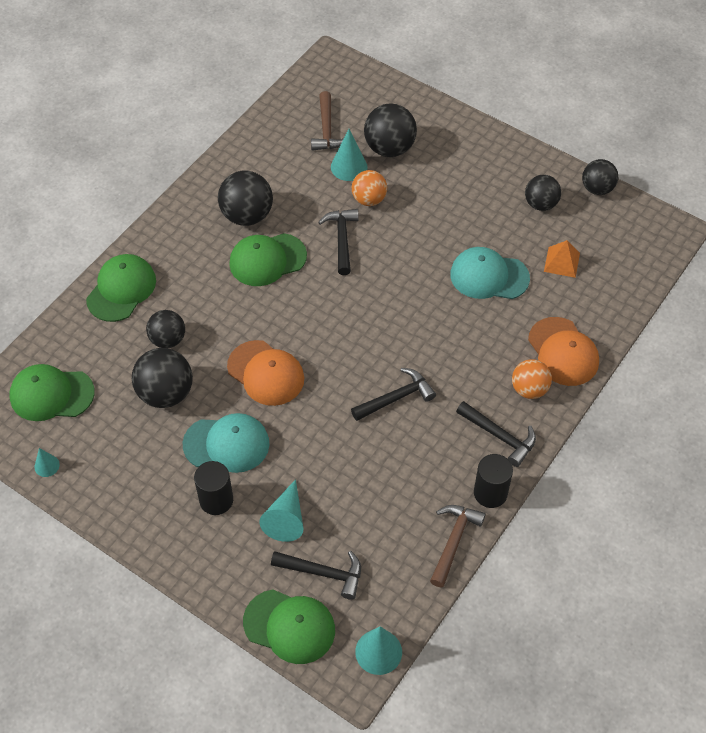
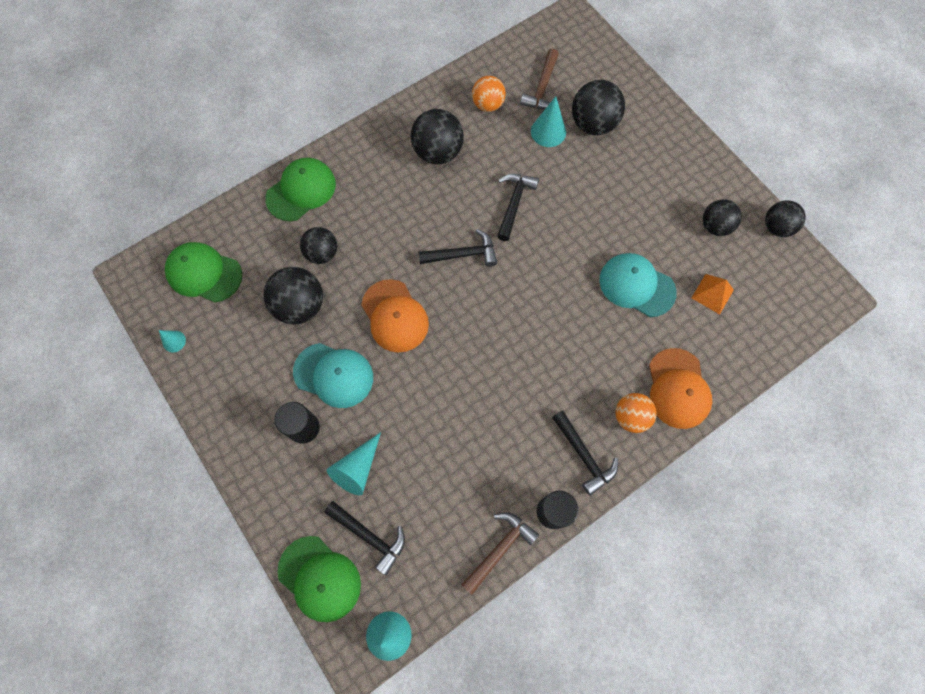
camera: 20 degrees right, 15 degrees up
green cap [229,233,307,286] -> none
black hammer [351,368,436,421] -> black hammer moved to [419,229,497,267]
orange ball [352,170,387,206] -> orange ball moved to [472,76,506,112]

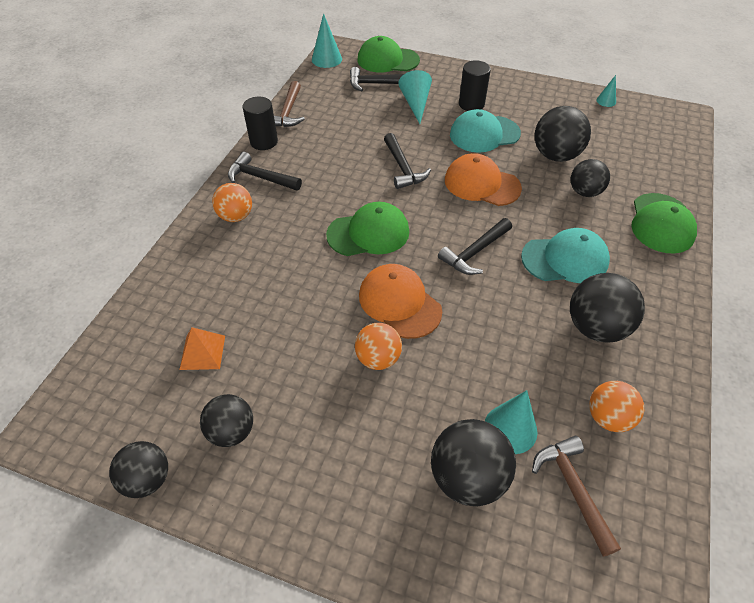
camera: 145 degrees right, 20 degrees down
green cap [165,242,242,303] -> green cap moved to [326,202,409,256]
black hammer [497,174,539,241] -> black hammer moved to [384,133,431,189]
turquoise cap [599,253,677,317] -> turquoise cap moved to [521,228,610,283]
orange cap [649,348,712,429] -> orange cap moved to [359,264,442,339]
none -> orange ball [355,323,402,370]

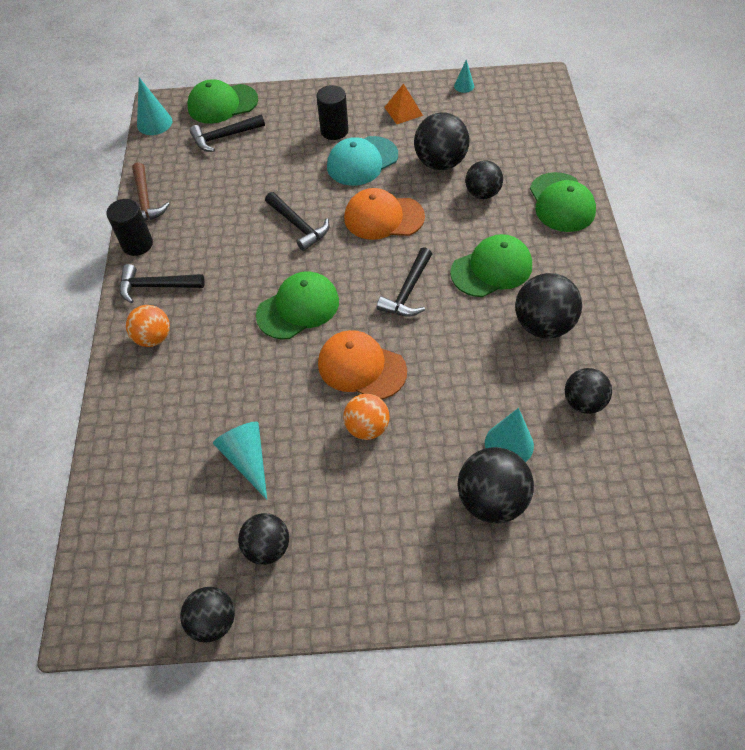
camera: 20 degrees left, 5 degrees up
orange pyramid [179,327,225,370] -> orange pyramid moved to [384,83,423,124]
turquoise cone [398,70,432,124] -> turquoise cone moved to [213,422,267,500]
turquoise cap [521,228,610,283] -> green cap [450,234,532,297]
brown hammer [532,436,621,557] -> none
orange ball [589,381,644,432] -> black ball [565,368,612,414]

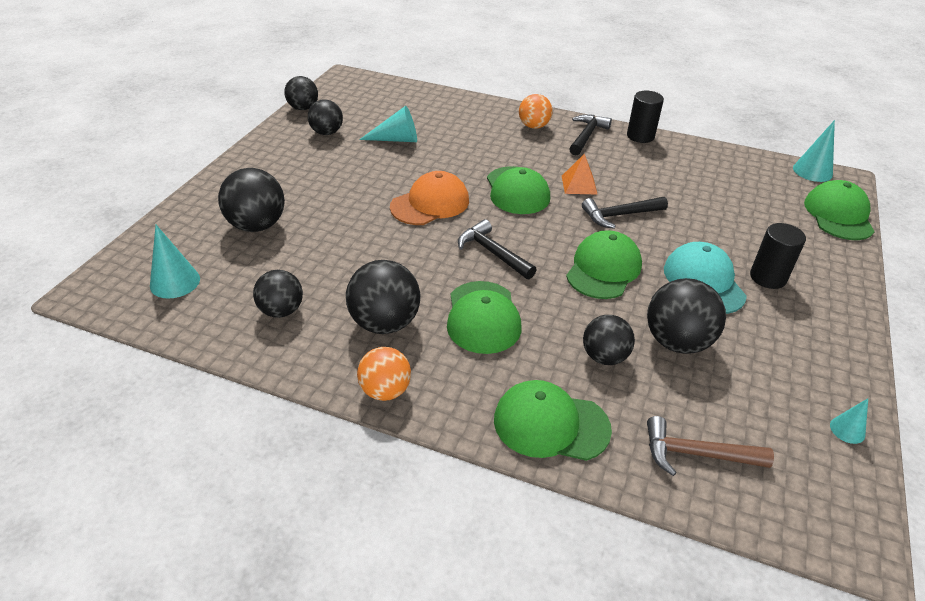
camera: 110 degrees right, 15 degrees down
brown hammer [132,162,170,221] -> brown hammer moved to [647,416,774,476]
black hammer [190,114,265,152] -> none
orange ball [343,394,389,440] -> orange ball moved to [357,347,411,401]
orange cap [344,188,425,240] -> green cap [566,230,642,299]
orange pyramid [384,83,423,124] -> orange pyramid moved to [562,153,598,195]
turquoise cone [485,408,534,462] -> turquoise cone moved to [150,225,200,299]

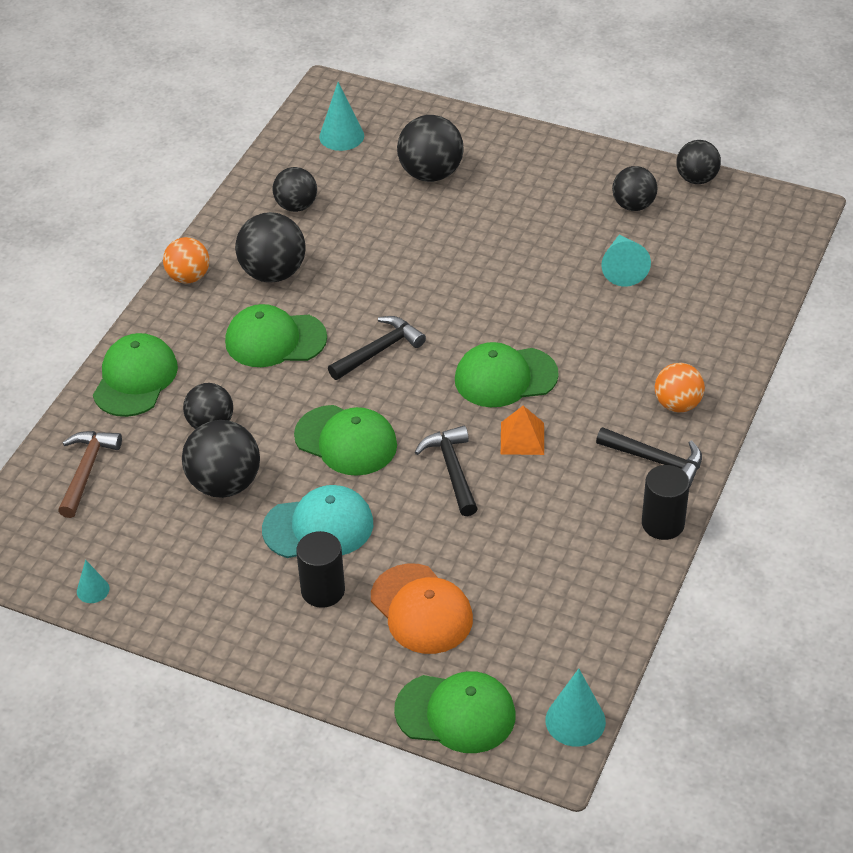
camera: 95 degrees right, 5 degrees up
orange cap [390,171,469,225] -> orange cap moved to [371,563,473,654]

